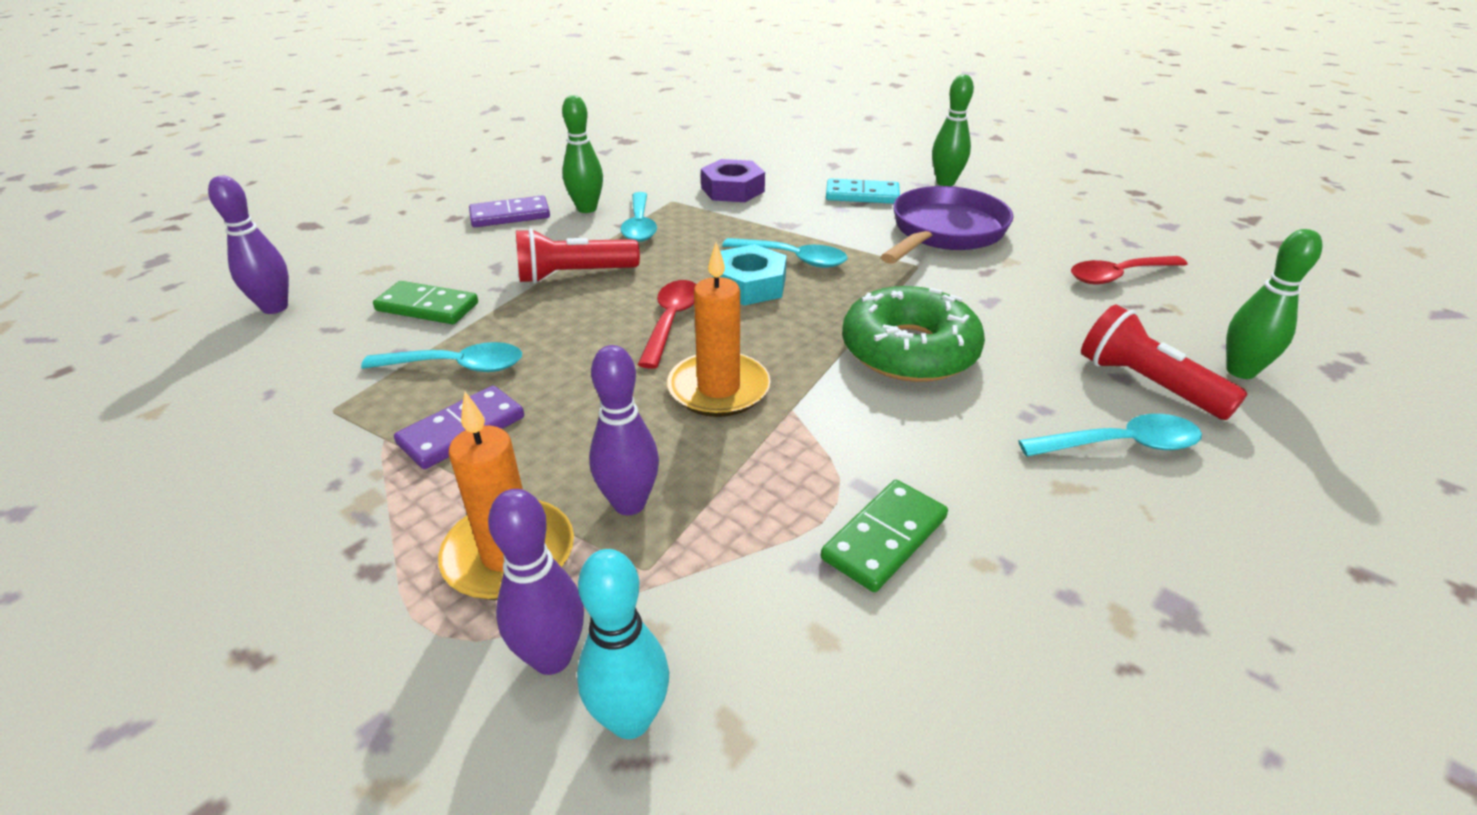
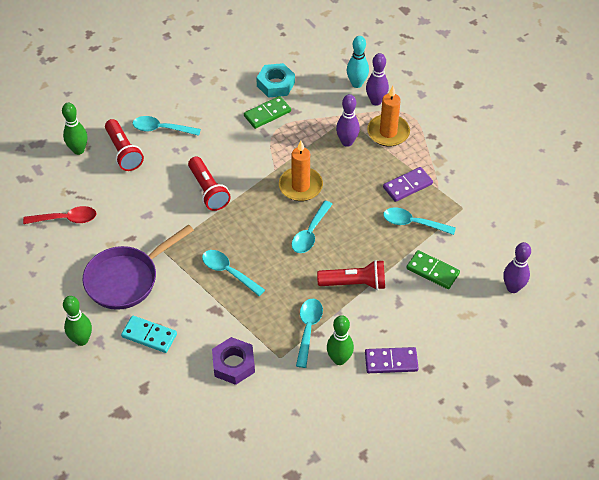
camera: 165 degrees left, 15 degrees up
red spoon [637,280,696,369] -> turquoise spoon [292,201,332,253]
turquoise nut [712,244,787,306] -> turquoise nut moved to [256,63,295,98]
green donut [842,286,985,382] -> red flashlight [188,157,231,211]

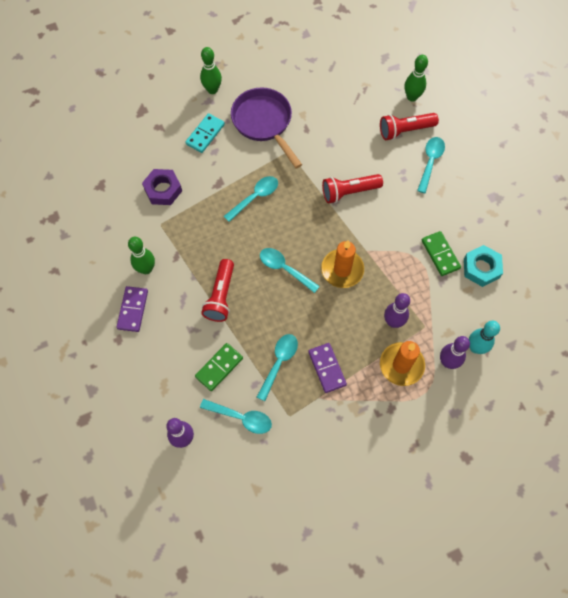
camera: 100 degrees right, 15 degrees up
red spoon [23,206,96,224] -> none
turquoise spoon [296,299,323,368] -> turquoise spoon moved to [200,399,272,434]

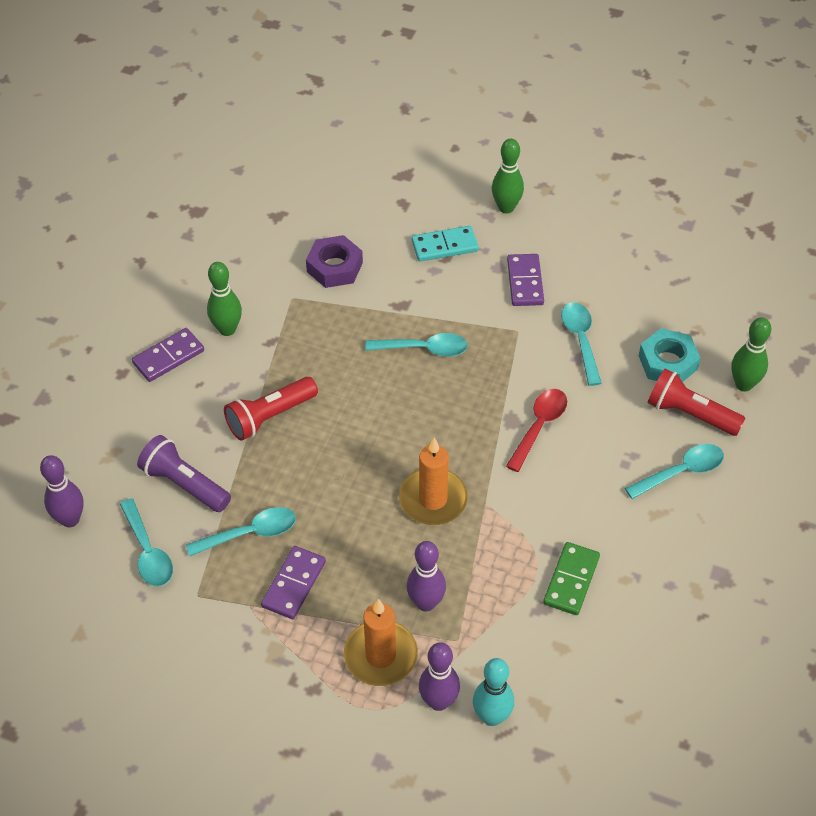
camera: 45 degrees right, 15 degrees down
green domino [195,343,243,391] -> purple flashlight [137,435,231,512]
purple pan [231,88,302,168] -> purple domino [507,254,544,306]
turquoise spoon [260,248,320,293] -> turquoise spoon moved to [561,302,602,386]
red flashlight [322,174,383,203] -> red spoon [506,389,567,472]
turquoise nut [464,245,503,287] -> turquoise nut moved to [639,328,701,382]

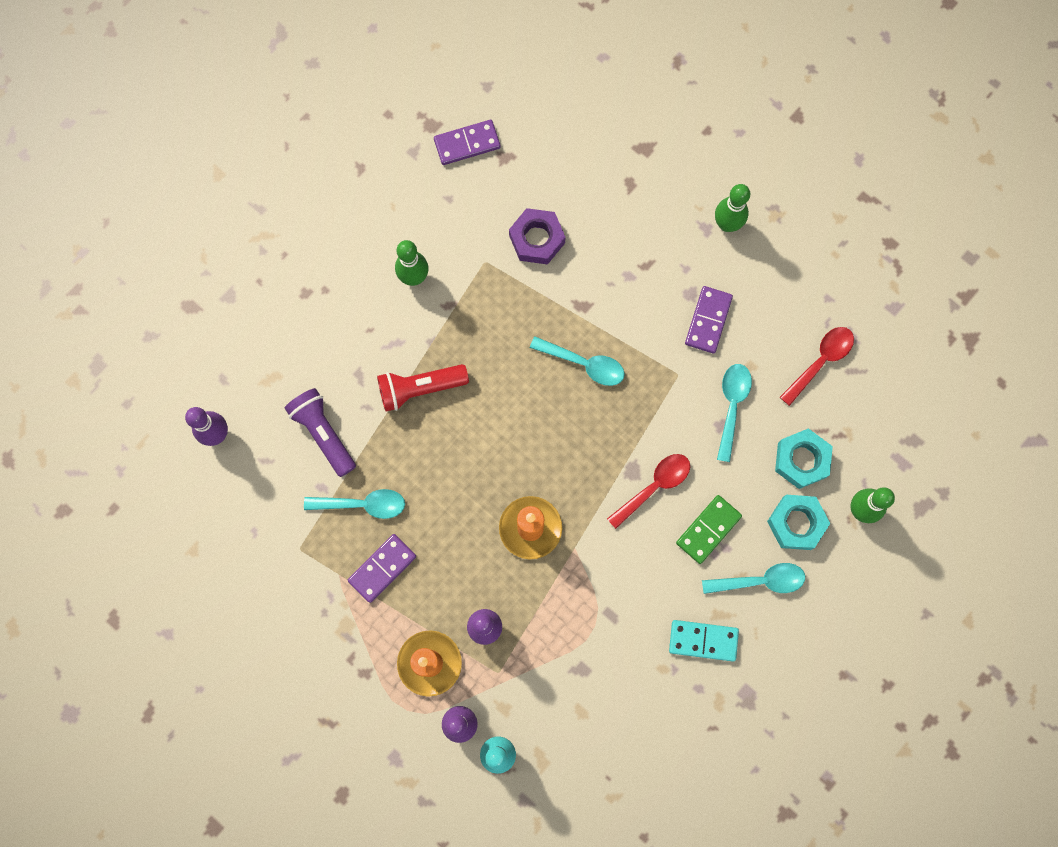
camera: 20 degrees right, 25 degrees up
turquoise spoon [120,498,173,587] -> none
purple domino [132,328,204,382] -> purple domino moved to [434,120,501,165]
turquoise domino [412,226,479,262] -> turquoise domino moved to [669,620,739,662]
green domino [543,542,600,615] -> green domino moved to [676,495,742,564]
red flashlight [648,369,746,436] -> turquoise nut [767,495,830,550]
none -> red spoon [780,327,854,406]

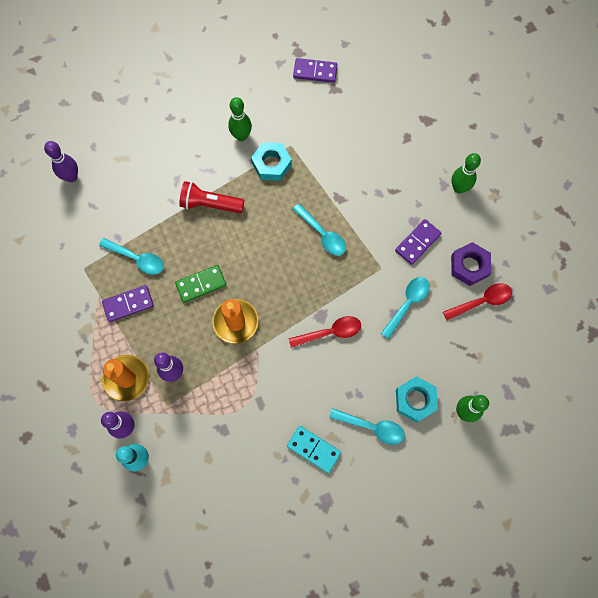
camera: 25 degrees right, 5 degrees down
purple flashlight [285,388,356,477] -> none
purple nut [509,208,566,264] -> purple nut moved to [451,242,491,286]
green domino [676,495,742,564] -> green domino moved to [175,265,226,303]
turquoise nut [775,428,833,489] -> turquoise nut moved to [251,142,292,181]

